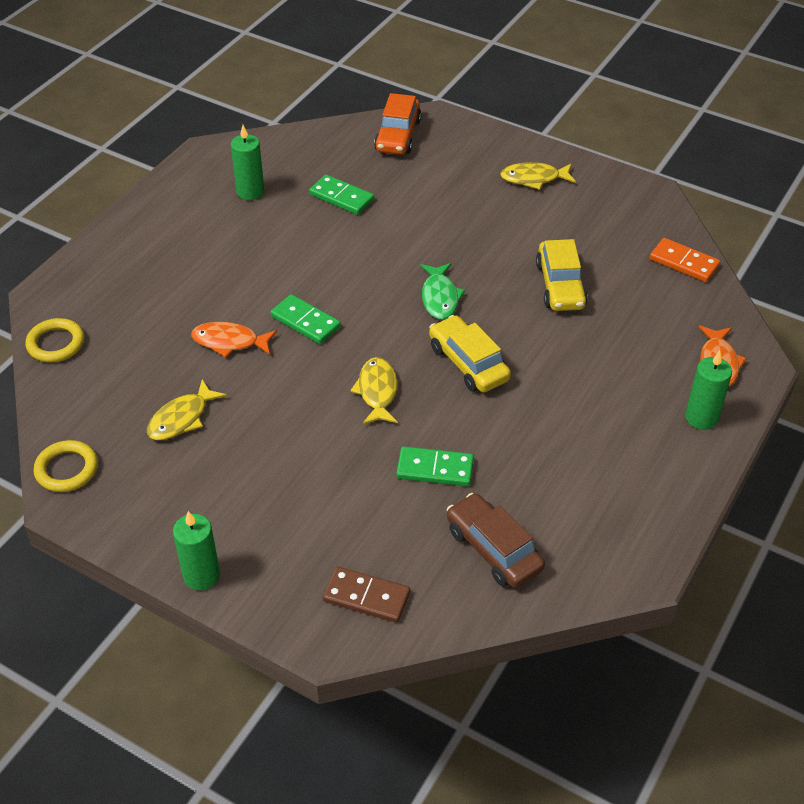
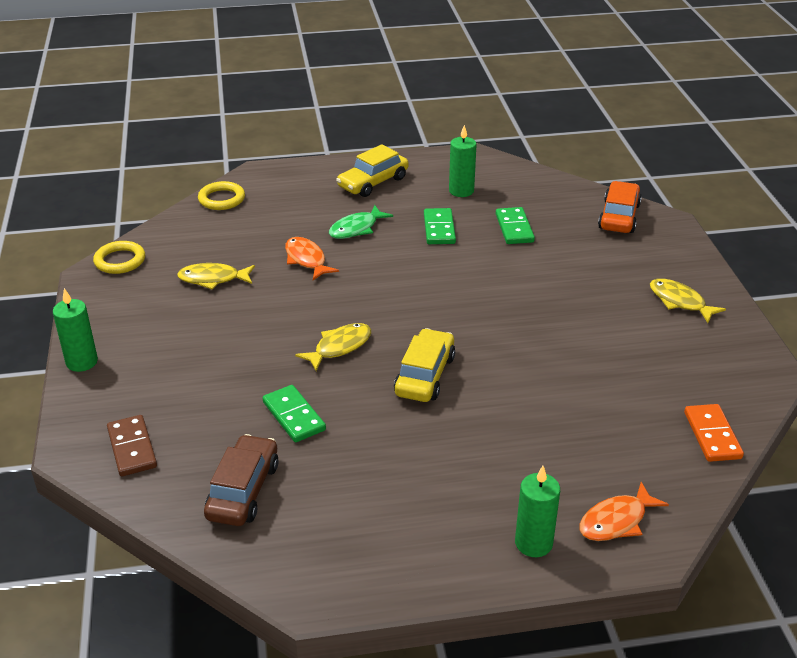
camera: 50 degrees right, 10 degrees down
green domino [270,294,341,344] -> green domino moved to [424,208,456,244]
orange car [374,93,422,155] -> orange car turned 135 degrees clockwise [598,181,642,233]
green fish [420,263,465,320] -> green fish moved to [329,205,393,239]
yellow car [536,239,588,311] -> yellow car moved to [336,144,409,197]

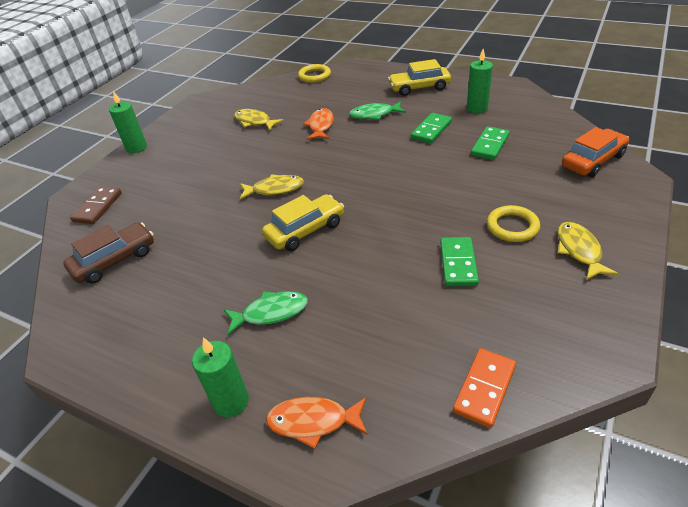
camera: 40 degrees right, 5 degrees up
yellow ring [93,241,145,274] -> yellow ring moved to [487,205,540,242]
green domino [263,385,326,442] -> green domino moved to [440,237,479,286]
none -> green fish [224,291,308,335]

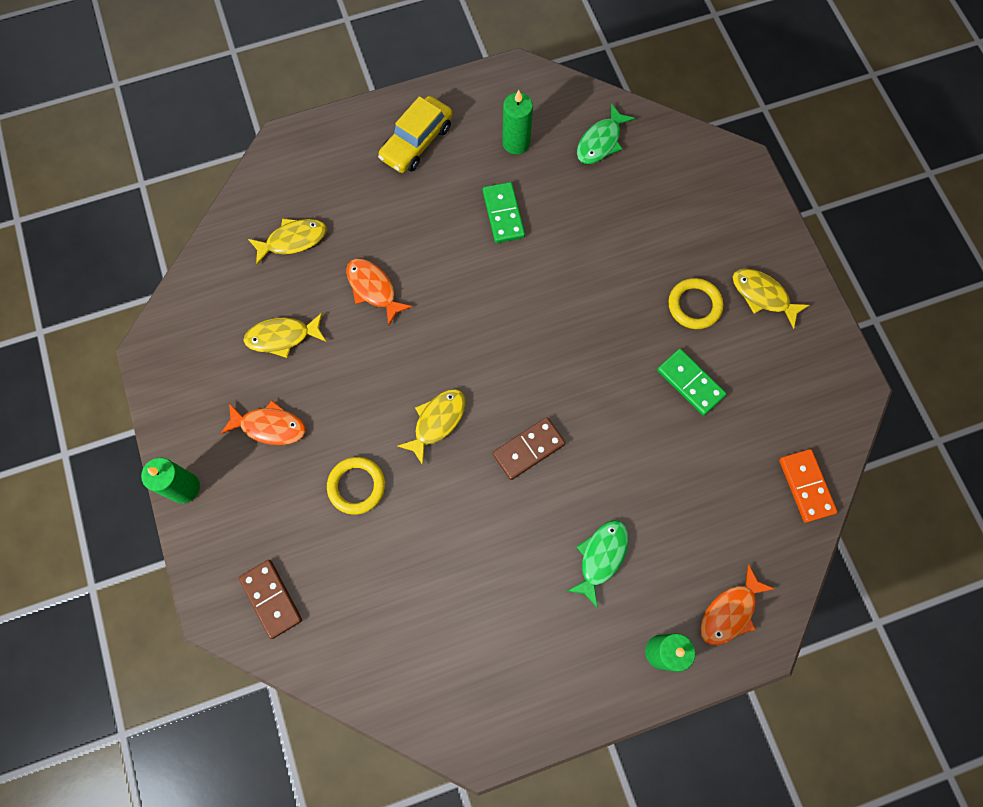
camera: 50 degrees left, 30 degrees up
brown car [63,223,154,284] -> none
yellow car [262,194,344,251] -> brown domino [493,417,566,480]
yellow ring [298,64,331,83] -> yellow ring moved to [327,457,385,515]
green fish [349,101,406,120] -> green fish moved to [577,104,635,164]
green domino [471,126,510,160] -> none
orange car [562,127,629,177] -> none
none -> orange fish [220,401,306,445]
none -> yellow fish [248,218,327,266]

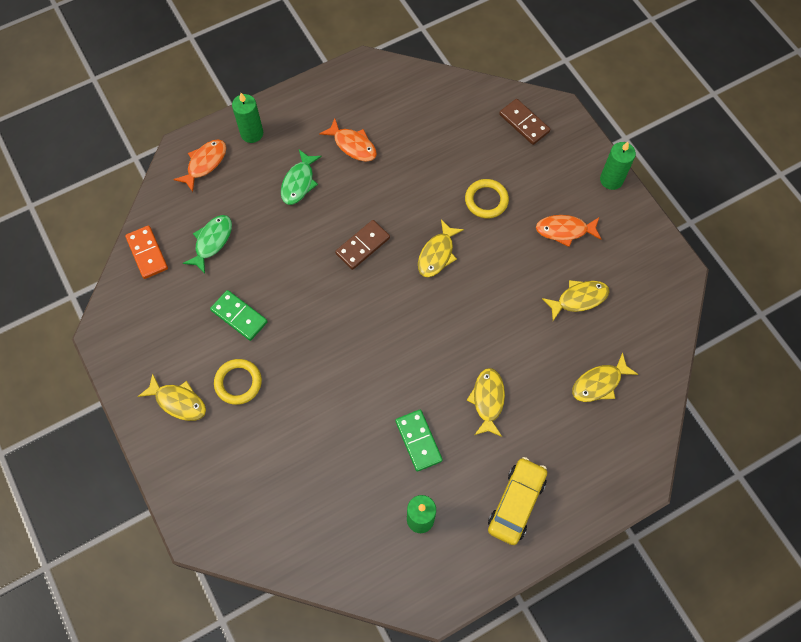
camera: 170 degrees right, 5 degrees down
orange fish [346,259,413,326] -> orange fish moved to [319,118,377,162]
green fish [577,104,635,164] -> green fish moved to [183,215,232,274]
none -> yellow fish [467,368,505,437]

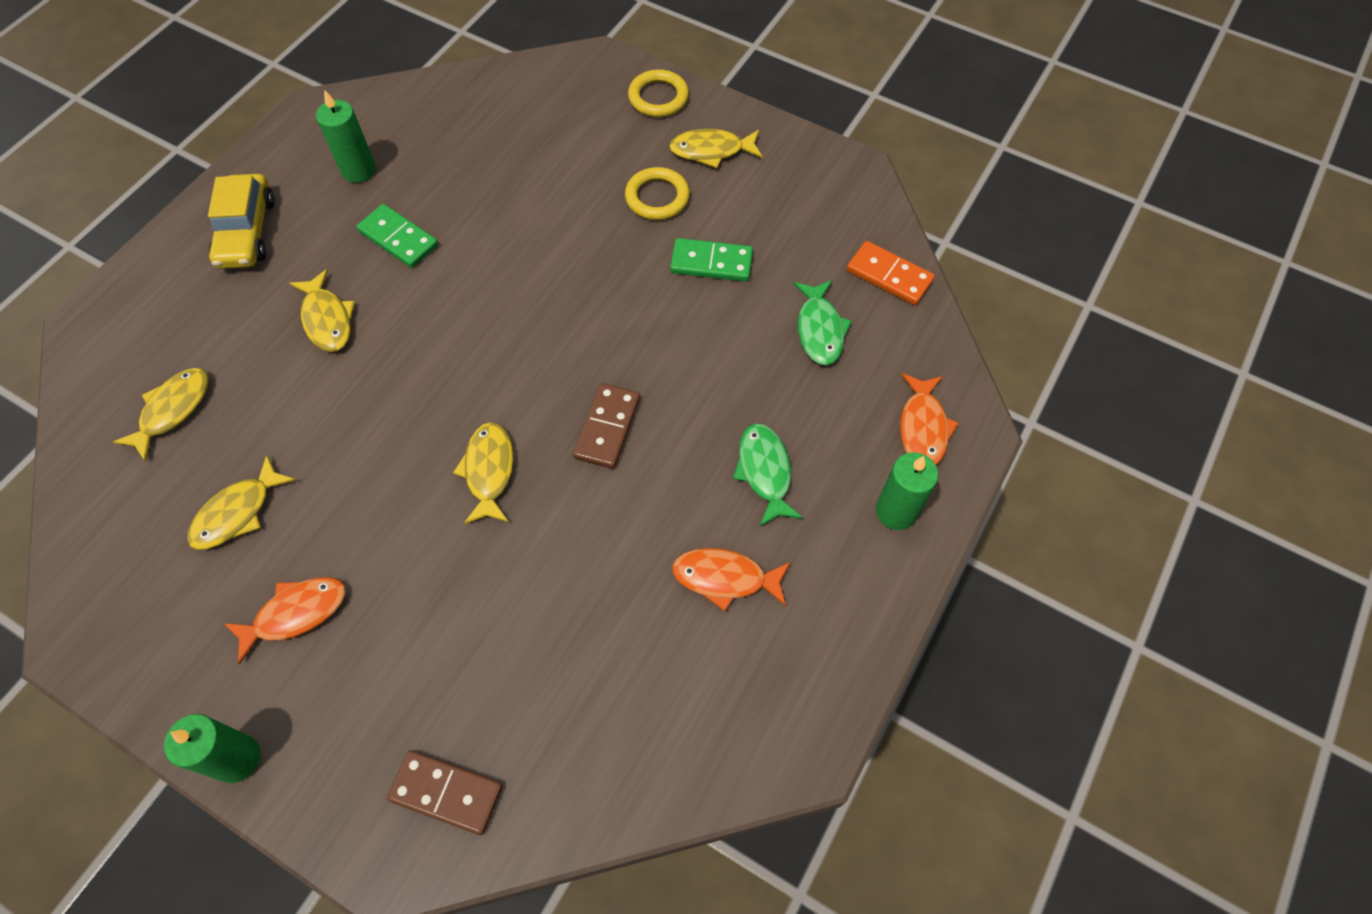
camera: 150 degrees right, 5 degrees down
yellow ring [465,179,509,218] -> yellow ring moved to [628,69,689,117]

